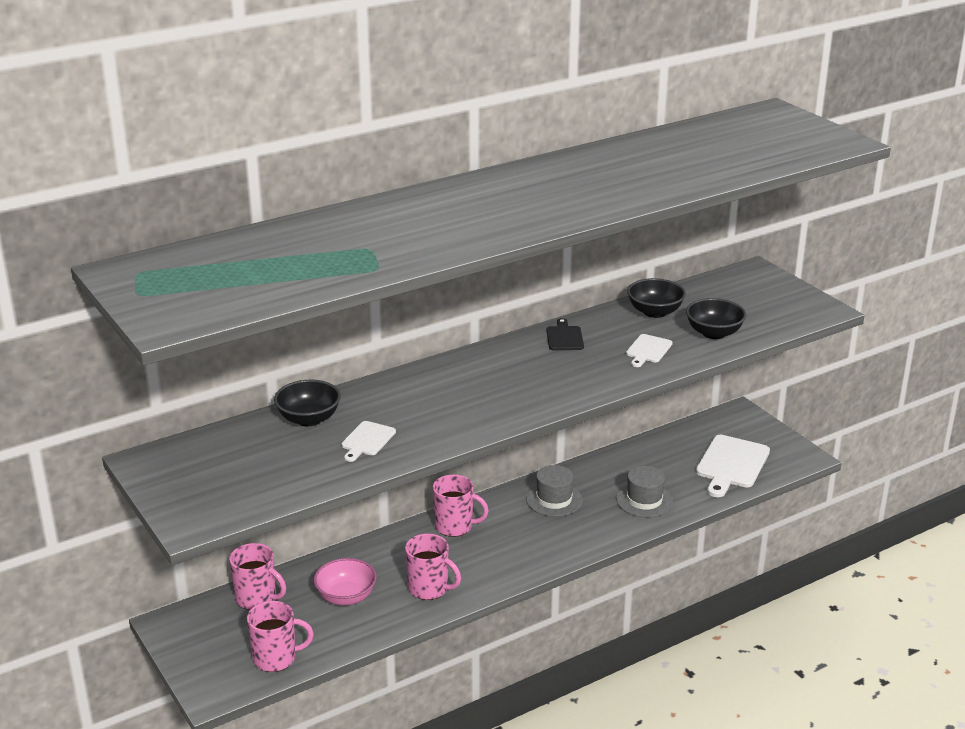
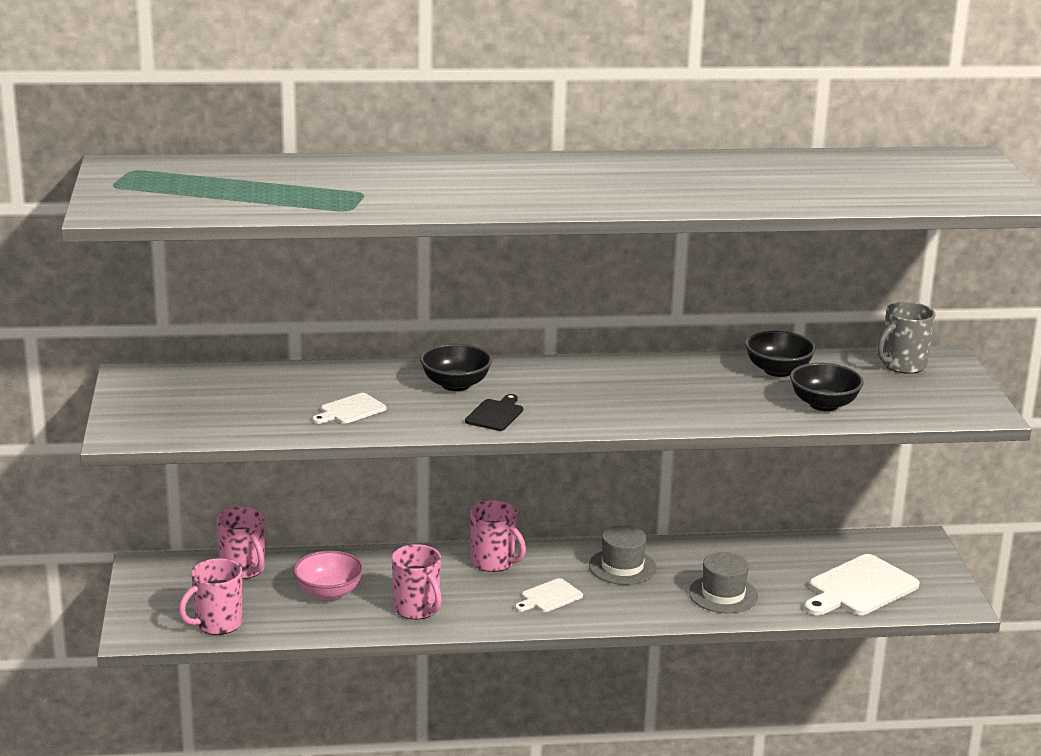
camera: 25 degrees right, 5 degrees down
pink mug [247,601,314,672] -> pink mug turned 120 degrees clockwise [179,558,242,635]
black bowl [274,380,341,426] -> black bowl moved to [420,344,492,391]
black cutting board [546,318,584,350] -> black cutting board moved to [465,394,523,431]
white cutting board [626,334,673,367] -> white cutting board moved to [515,578,583,612]
none -> grey mug [877,302,936,374]

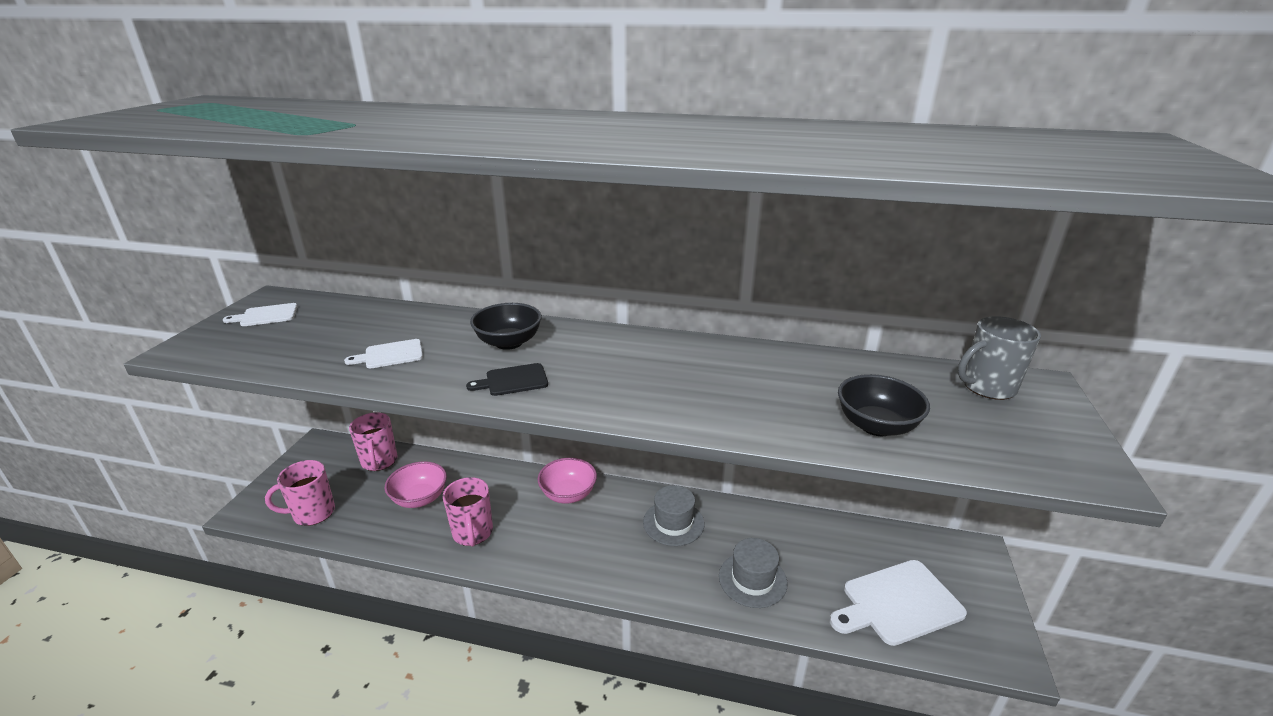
camera: 20 degrees right, 5 degrees up
black cutting board [465,394,523,431] -> black cutting board turned 150 degrees counterclockwise [466,363,548,396]
pink mug [470,500,526,572] -> pink bowl [538,458,597,503]
white cutting board [515,578,583,612] -> white cutting board moved to [223,303,298,326]
black bowl [745,331,816,377] -> none

